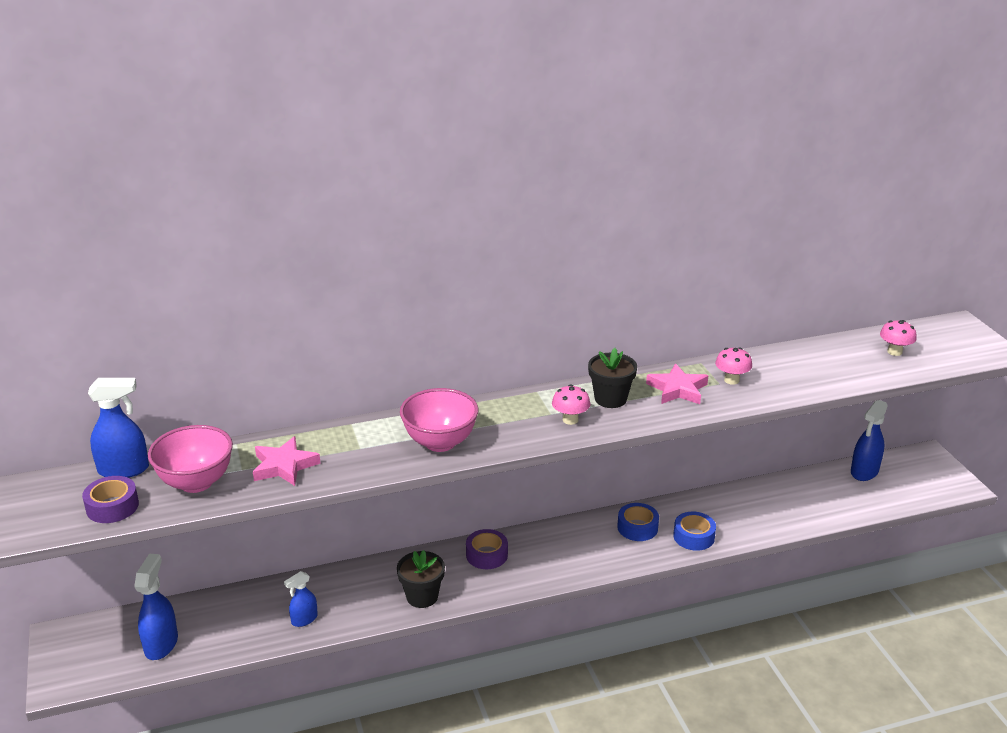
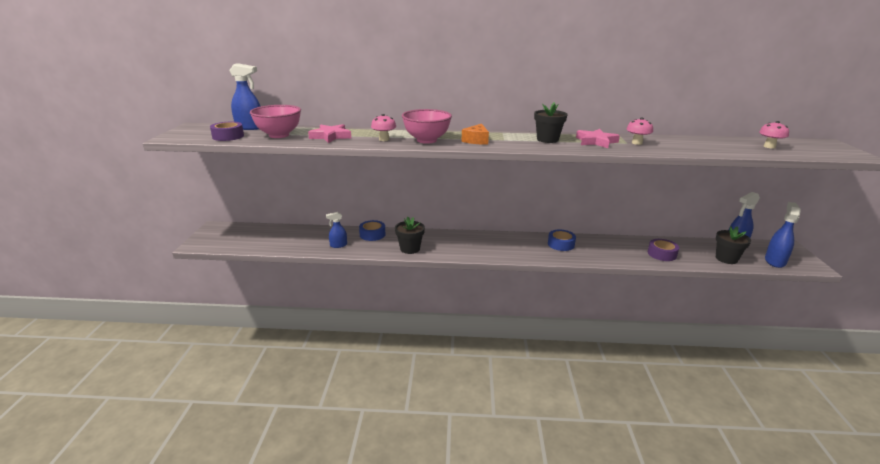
camera: 20 degrees right, 5 degrees down
blue spray bottle [134,554,178,660] -> blue spray bottle moved to [765,202,801,268]
purple tape [466,529,508,569] -> purple tape moved to [648,239,679,261]
pink mushroom [552,384,590,425] -> pink mushroom moved to [371,114,396,141]
blue tape [673,512,716,551] -> blue tape moved to [359,220,386,241]
none -> orange cheese [461,124,489,145]
none -> black flower pot [716,226,751,264]

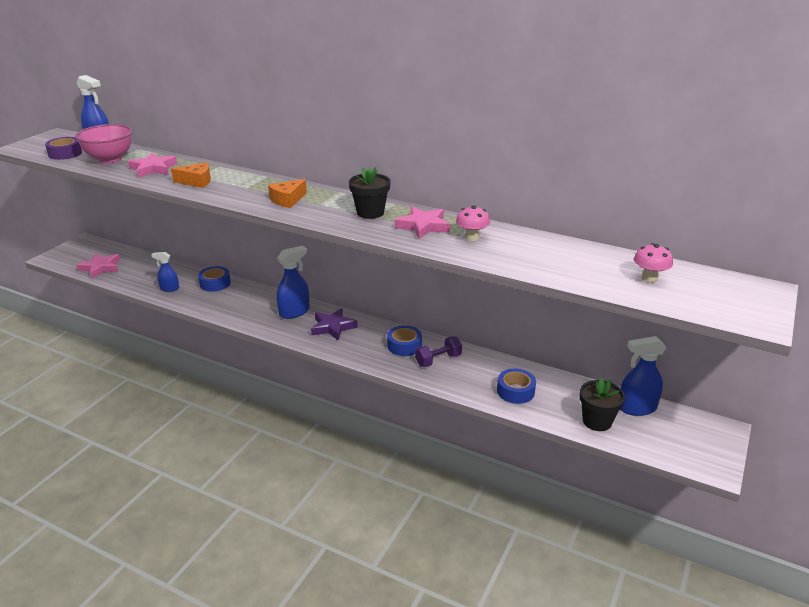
camera: 25 degrees right, 5 degrees up
pink mushroom [371,114,396,141] -> orange cheese [171,163,211,188]
black flower pot [395,217,425,254] -> none
pink bowl [402,109,452,144] -> none
purple tape [648,239,679,261] -> blue tape [497,369,536,404]
blue spray bottle [765,202,801,268] -> blue spray bottle moved to [277,246,310,319]
none -> pink star [77,254,120,279]
none -> purple star [311,308,358,341]
none -> purple dumbbell [415,336,462,367]

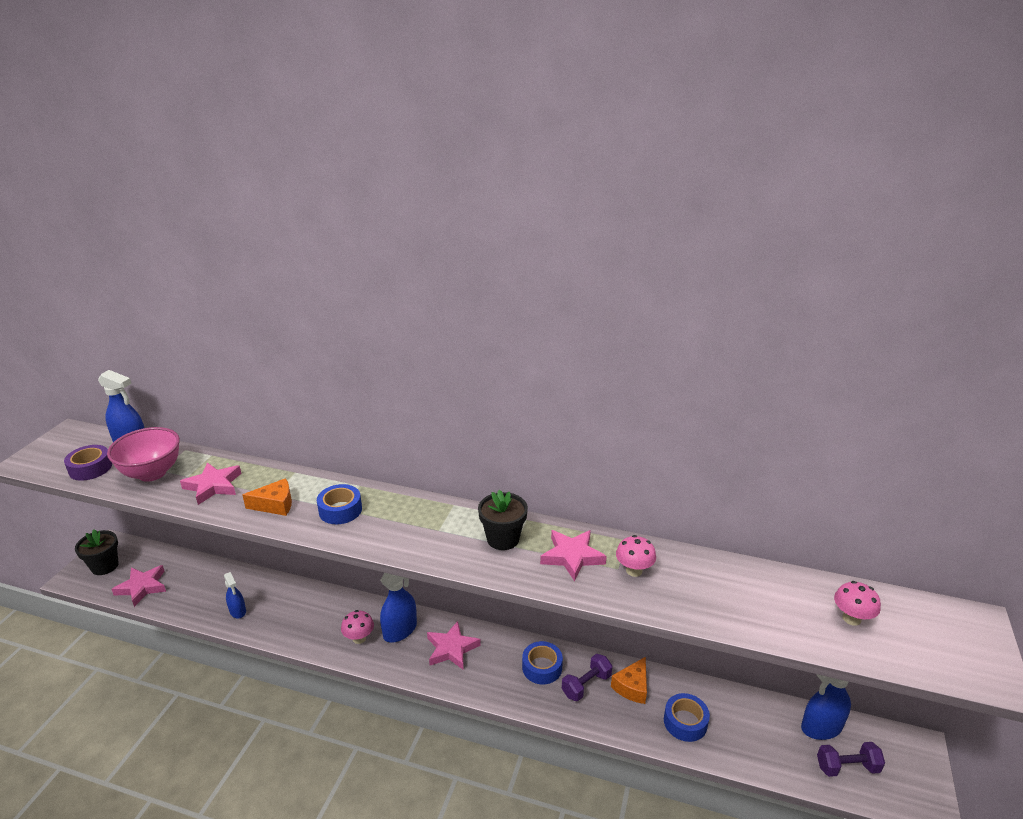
camera: 10 degrees left, 0 degrees up
blue spray bottle [152,252,179,292] -> blue spray bottle turned 120 degrees counterclockwise [224,572,246,619]
blue tape [198,266,231,292] -> blue tape moved to [317,484,362,524]
orange cheese [268,179,307,208] -> orange cheese moved to [611,657,647,704]
purple star [311,308,358,341] -> pink star [427,621,481,670]
black flower pot [580,377,625,431] -> black flower pot moved to [75,529,119,575]
none -> pink mushroom [341,610,374,644]
none -> purple dumbbell [817,742,885,777]

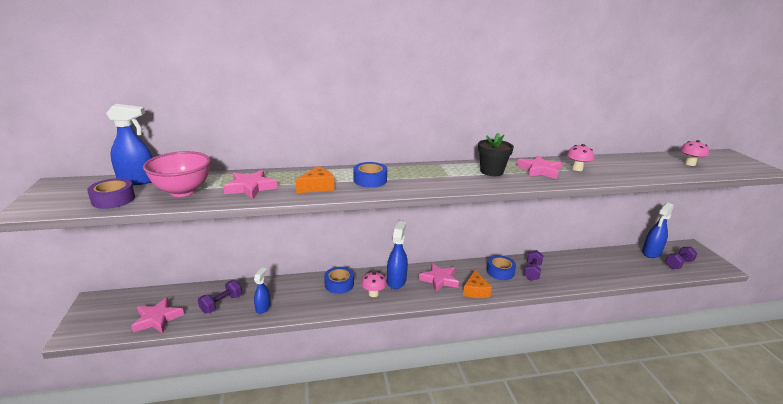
camera: 30 degrees left, 5 degrees down
black flower pot [75,529,119,575] -> none
blue spray bottle [224,572,246,619] -> blue spray bottle turned 105 degrees counterclockwise [254,268,271,314]
orange cheese [611,657,647,704] -> orange cheese moved to [463,270,492,298]
blue tape [664,693,710,742] -> blue tape moved to [324,267,354,294]
none -> purple dumbbell [198,280,242,313]

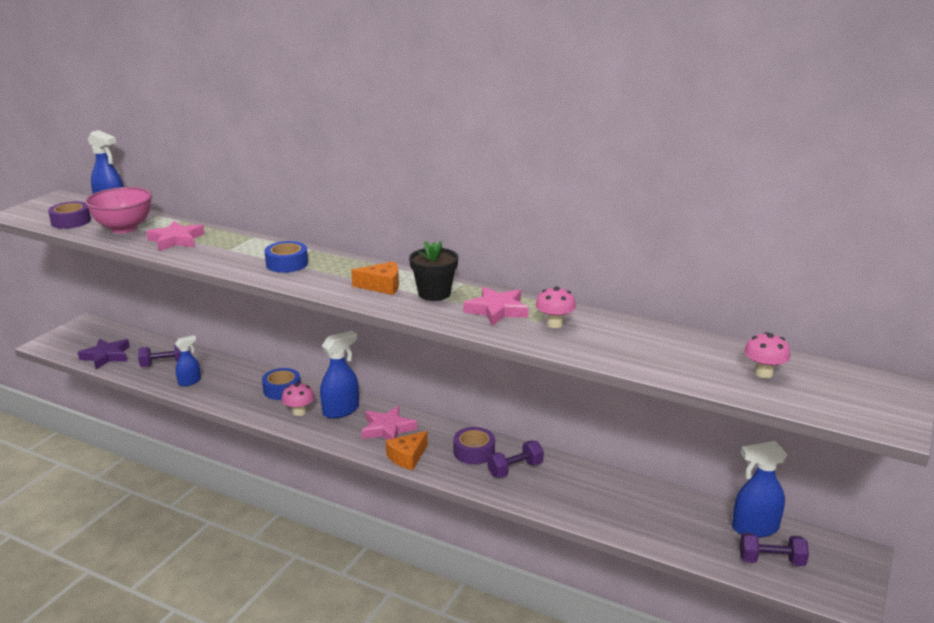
camera: 40 degrees right, 0 degrees up
pink star [131,297,184,333] -> purple star [78,338,130,369]
orange cheese [296,167,334,193] -> orange cheese moved to [351,261,399,295]
blue tape [487,255,516,280] -> purple tape [454,427,495,465]

